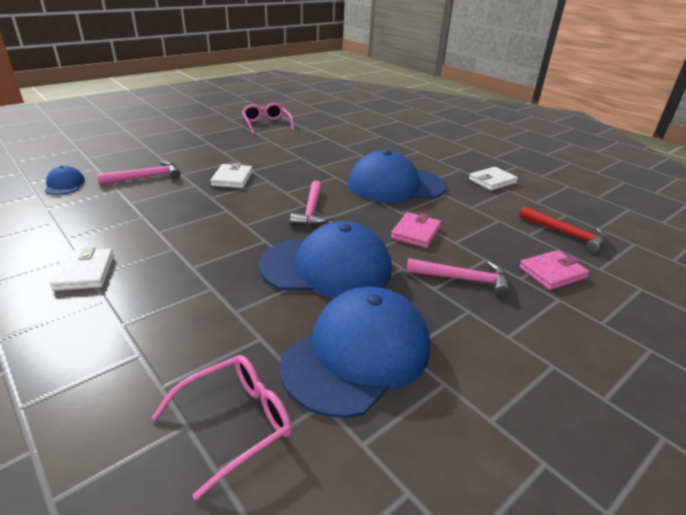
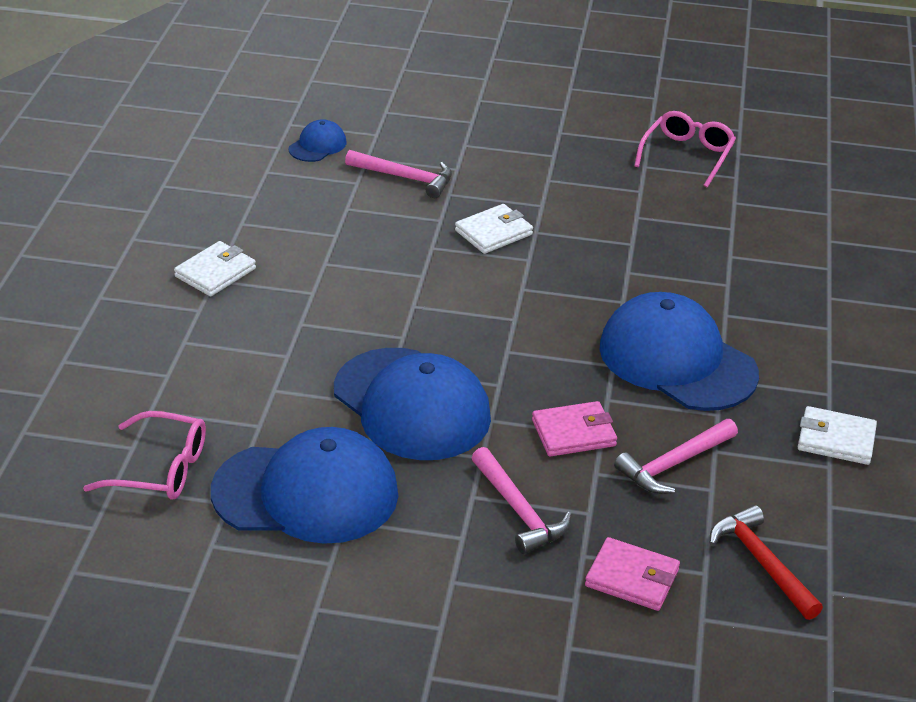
camera: 50 degrees right, 5 degrees up
pink hammer [290,181,333,226] -> pink hammer moved to [614,419,738,494]
red hammer [519,206,607,253] -> red hammer turned 150 degrees clockwise [710,505,823,620]

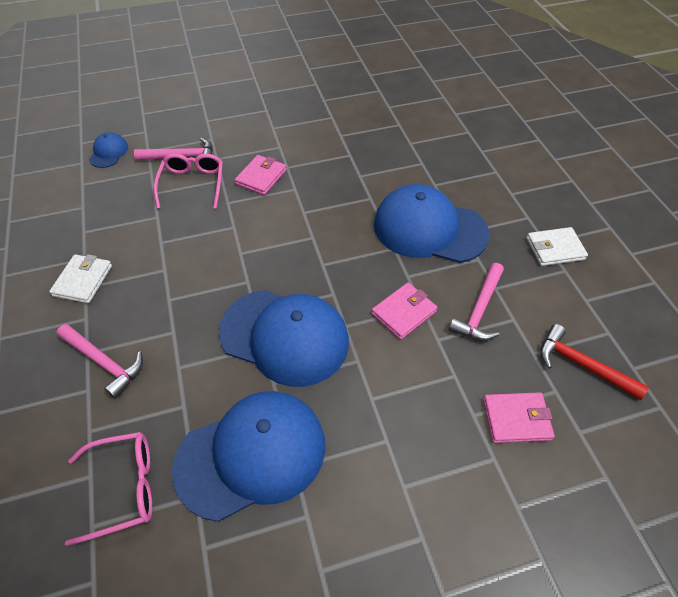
camera: 25 degrees left, 15 degrees up
white wallet [455,204,533,254] -> pink wallet [235,155,287,195]
pink hammer [472,447,572,554] -> pink hammer moved to [56,324,143,399]
pink glasses [634,111,736,187] -> pink glasses moved to [154,154,223,209]

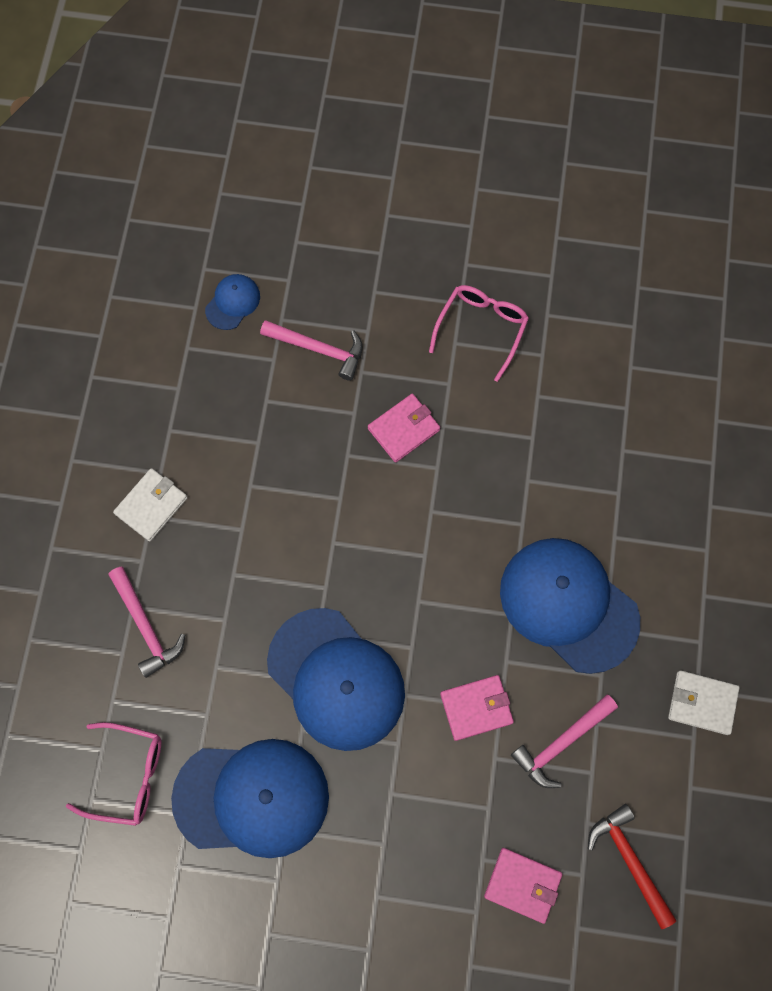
camera: 25 degrees right, 20 degrees up
pink glasses [154,154,223,209] -> pink glasses moved to [429,285,529,382]

